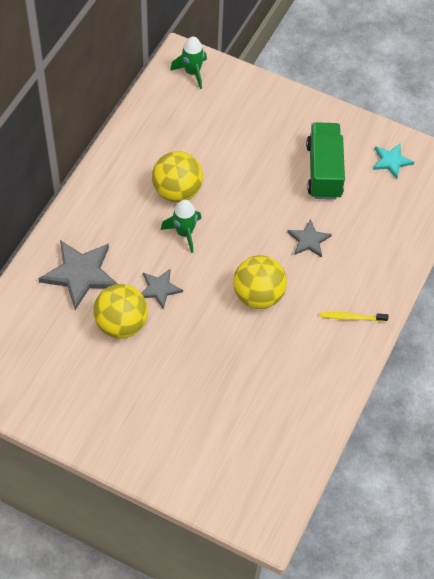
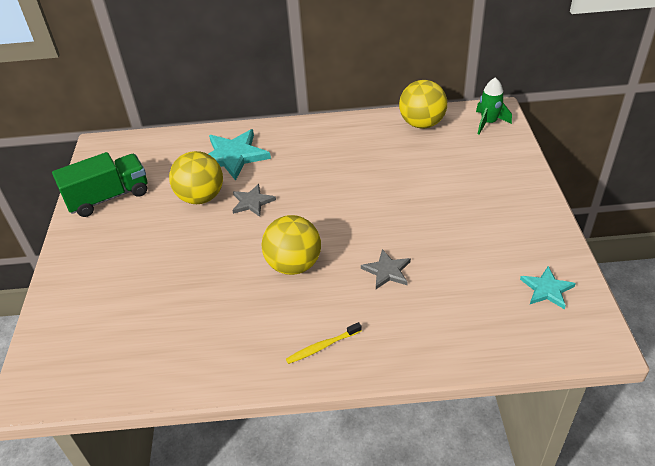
camera: 65 degrees right, 15 degrees down
grey star [38,240,118,310] -> turquoise star [209,129,271,181]
yellow ball [152,151,203,203] -> yellow ball moved to [399,80,447,129]
green rocket [161,200,201,253] -> none
green truck [306,122,345,200] -> green truck moved to [52,152,147,217]
yellow toothbrush [320,312,388,322] -> yellow toothbrush turned 90 degrees counterclockwise [286,322,362,364]

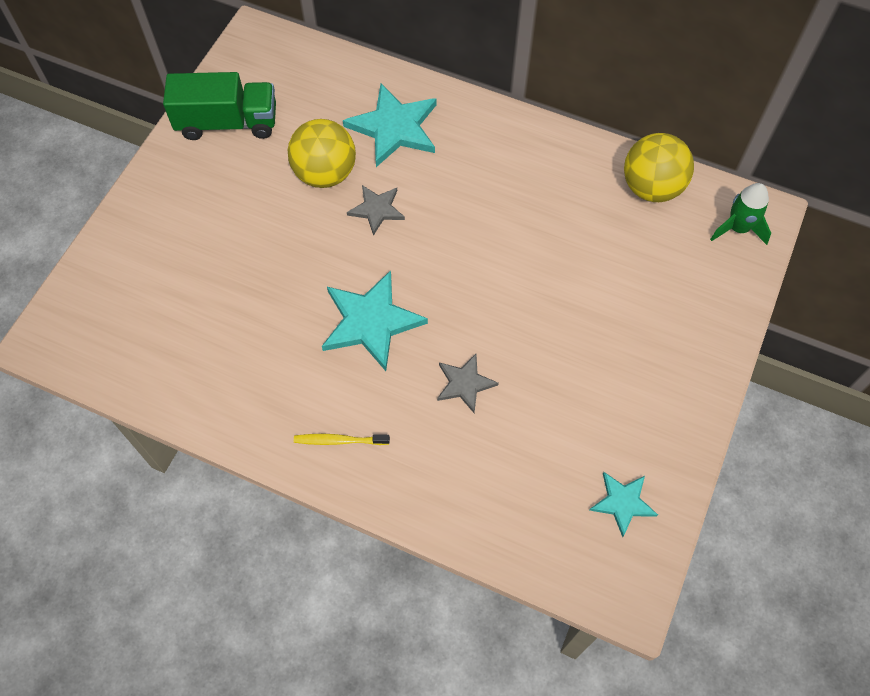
camera: 25 degrees right, 20 degrees up
yellow ball [261,215,321,275] -> turquoise star [322,270,428,371]

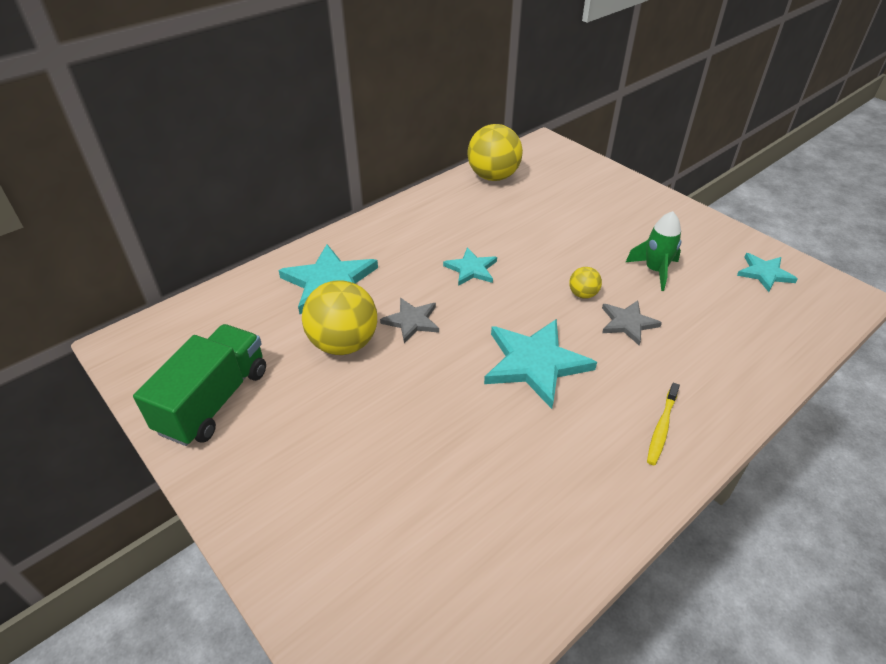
camera: 65 degrees left, 20 degrees down
green rocket [710,183,771,245] -> green rocket moved to [626,211,681,291]
none -> turquoise star [443,248,497,286]
none -> yellow ball [569,267,602,299]

